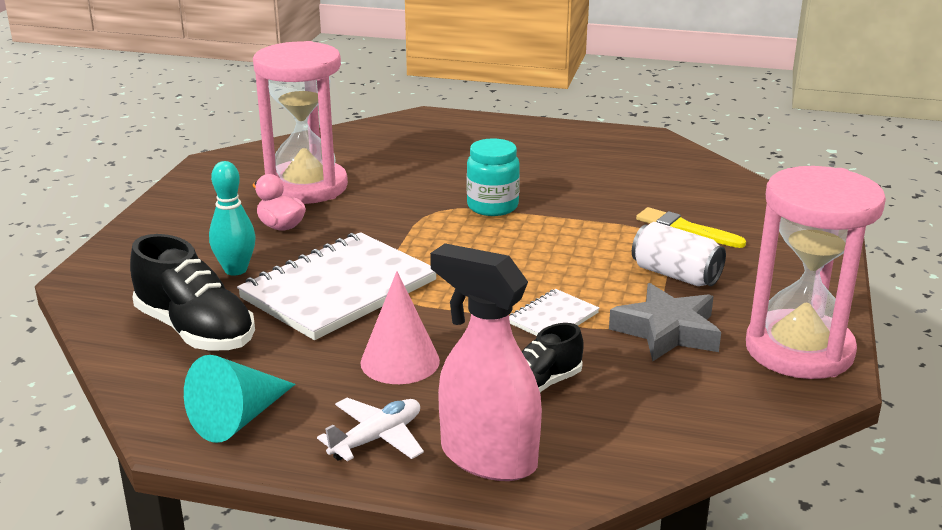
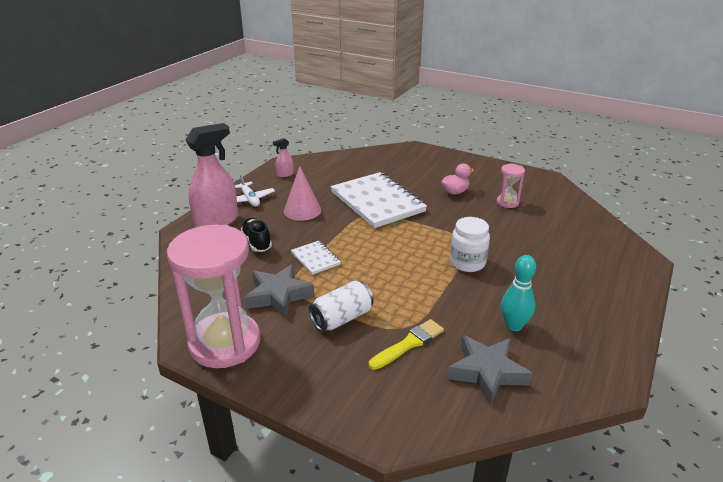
camera: 105 degrees right, 5 degrees up
black shoe [130,234,255,351] -> none
turquoise cone [184,355,295,443] -> pink spray bottle [273,138,294,177]
turquoise bowling pin [209,161,255,276] -> turquoise bowling pin moved to [501,255,536,331]
pink hourglass [253,41,348,204] -> pink hourglass [497,164,525,208], size x0.45
turquoise jar [467,138,520,216] -> white jar [450,217,490,272]
none -> grey star [447,335,532,405]

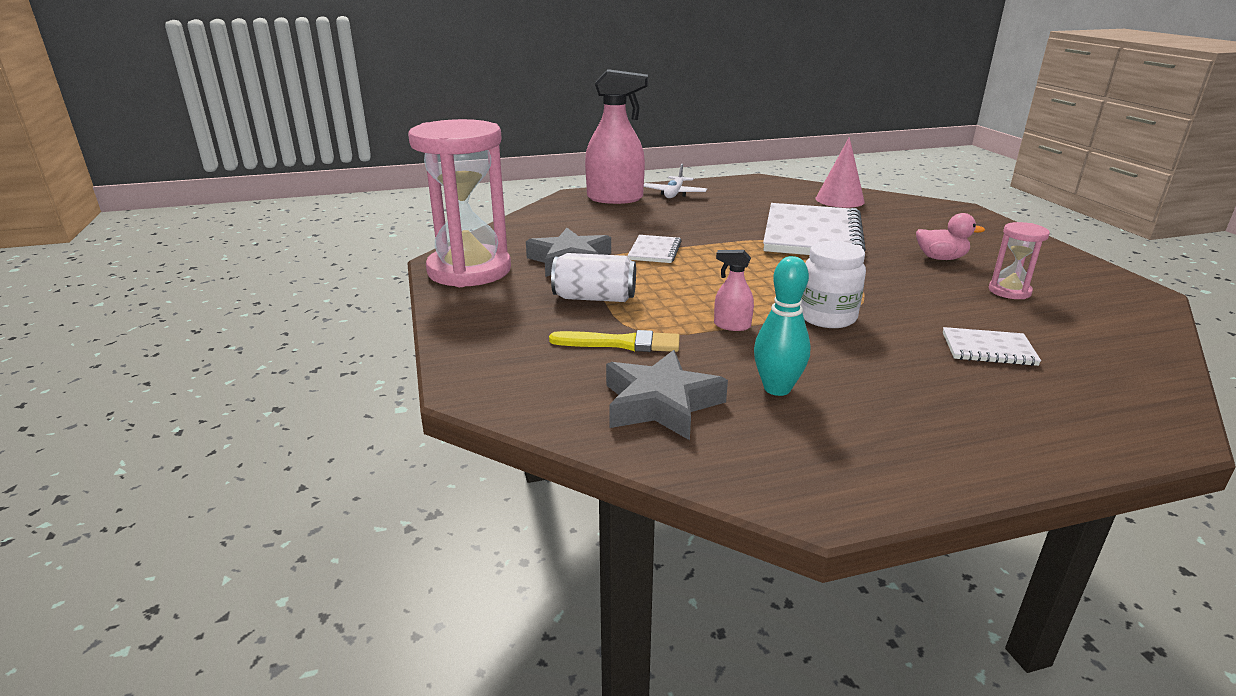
camera: 45 degrees right, 5 degrees down
black shoe [241,218,272,252] -> none
pink spray bottle [273,138,294,177] -> pink spray bottle moved to [714,250,754,331]
pink cone [284,166,322,221] -> pink cone moved to [816,137,865,208]
none -> white notebook [943,327,1041,366]

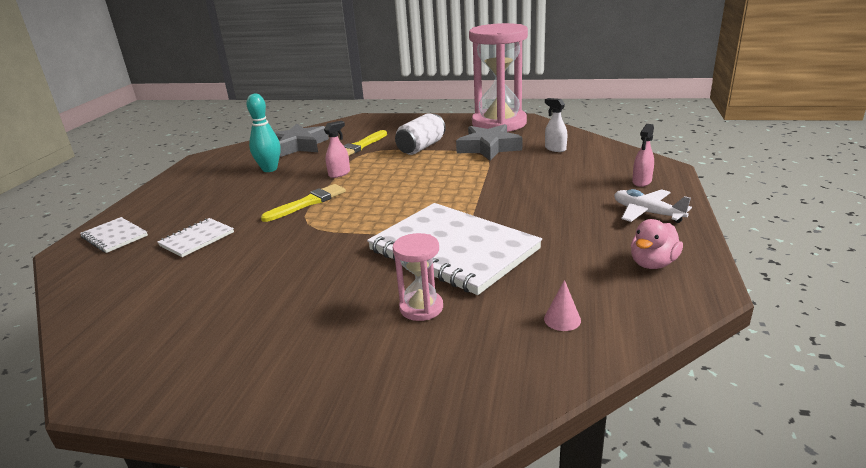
camera: 120 degrees right, 0 degrees up
pink spray bottle [585,69,648,204] -> pink spray bottle [632,124,654,187], size x0.44
white notebook [628,235,682,263] -> white notebook moved to [80,217,148,253]
white jar [801,241,866,328] -> yellow brush [261,184,346,222]
pink cone [816,137,865,208] -> pink cone [544,280,581,331], size x0.48
pink duck [916,213,985,260] -> pink duck moved to [631,219,683,269]
pink hourglass [989,222,1050,299] -> pink hourglass moved to [393,233,443,321]
none -> white spray bottle [545,98,567,152]

